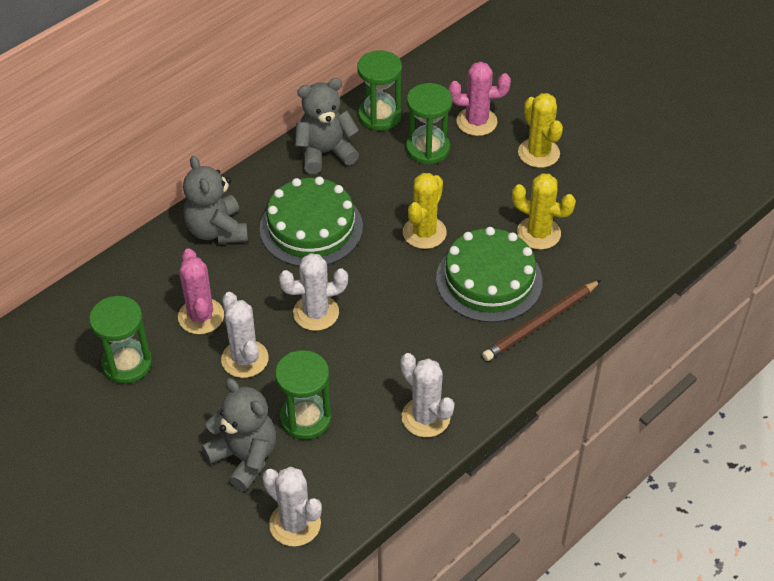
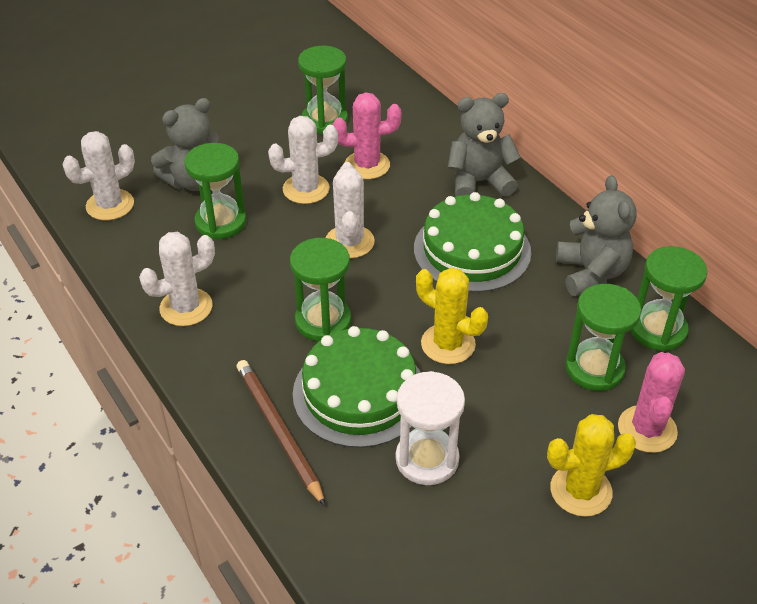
camera: 100 degrees right, 5 degrees down
yellow cactus [512,173,576,250] -> white hourglass [395,371,465,485]
none -> green hourglass [290,238,351,341]

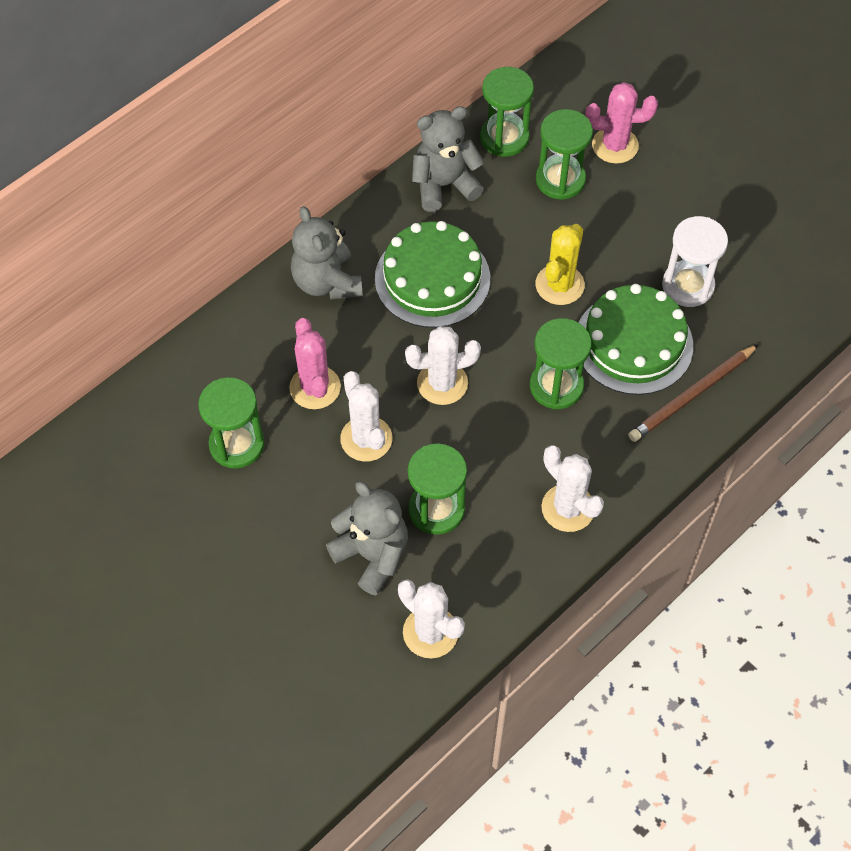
camera: 100 degrees left, 15 degrees up
yellow cactus [547,414,636,517] -> none

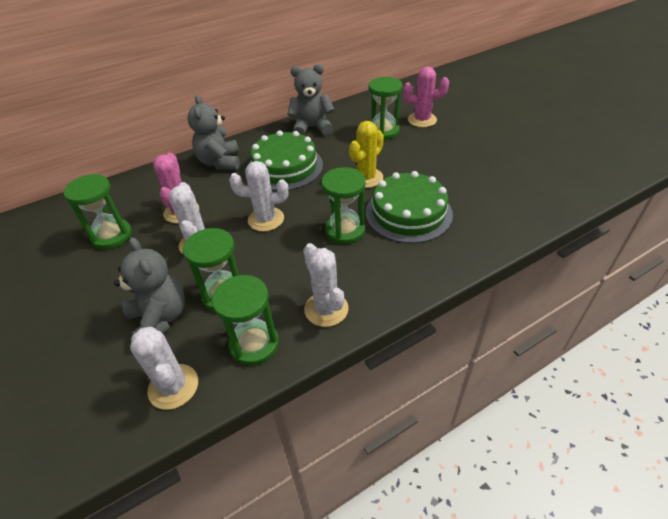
camera: 15 degrees right, 15 degrees down
green hourglass [480,67,534,157] -> green hourglass moved to [212,275,279,366]
brown pencil [628,344,759,442] -> none
white hourglass [662,216,728,307] -> none

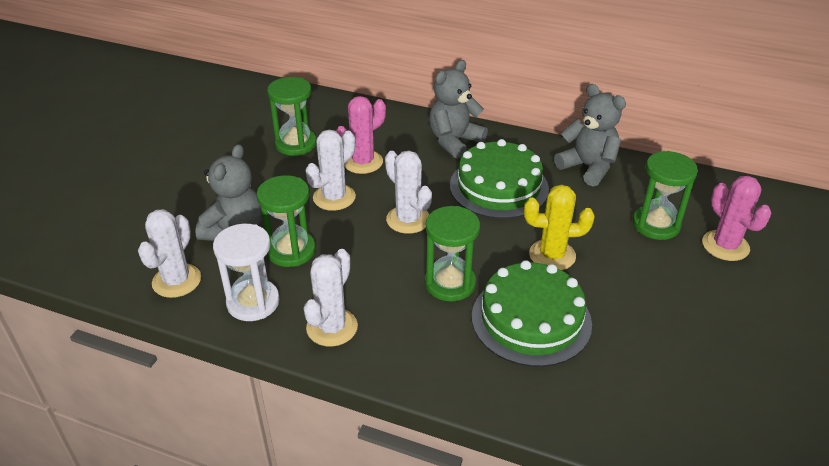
camera: 50 degrees right, 5 degrees down
green hourglass [212,275,279,366] -> white hourglass [213,224,280,321]

